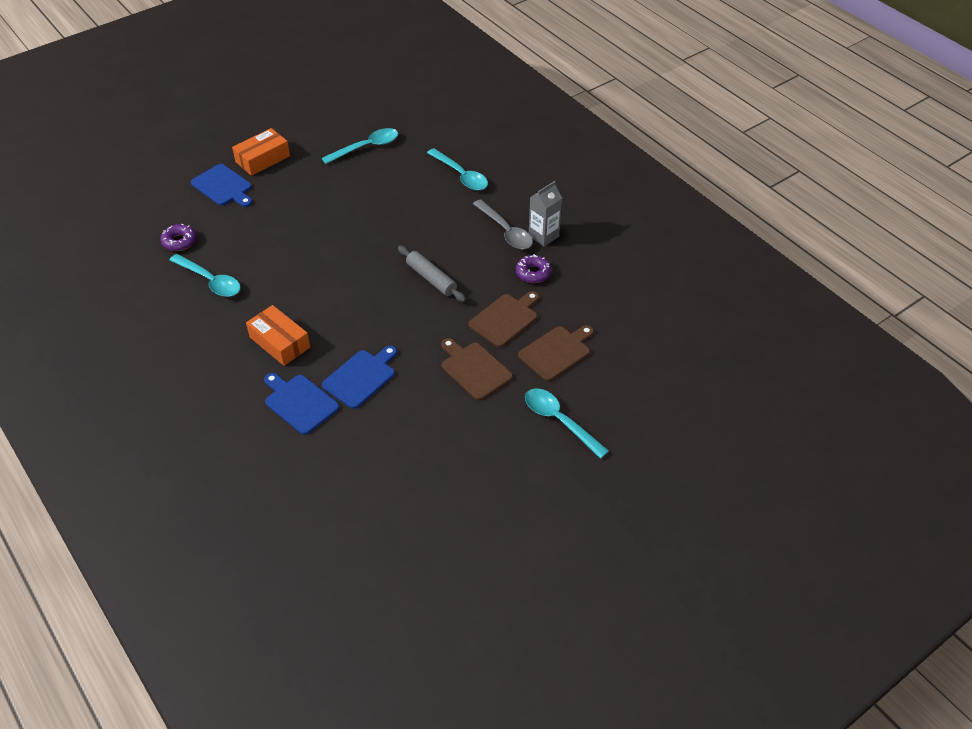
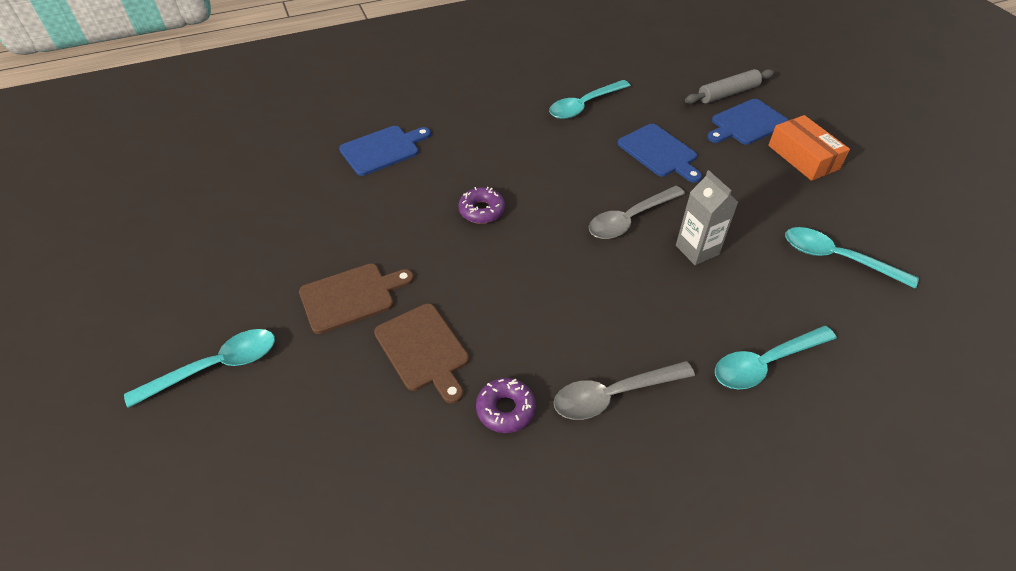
camera: 105 degrees right, 0 degrees up
purple donut [160,224,196,251] -> purple donut moved to [458,187,505,224]
orange box [246,305,310,366] -> none
turquoise spoon [321,128,398,164] -> turquoise spoon turned 135 degrees clockwise [785,227,919,289]
blue cutting board [322,346,397,409] -> blue cutting board moved to [618,124,702,182]
grey rolling pin [398,246,466,302] -> grey rolling pin moved to [685,69,774,104]
brown cutting board [518,325,594,381] -> none
grey carton [529,181,562,247] -> grey carton moved to [676,170,738,265]
none -> grey spoon [589,186,685,239]

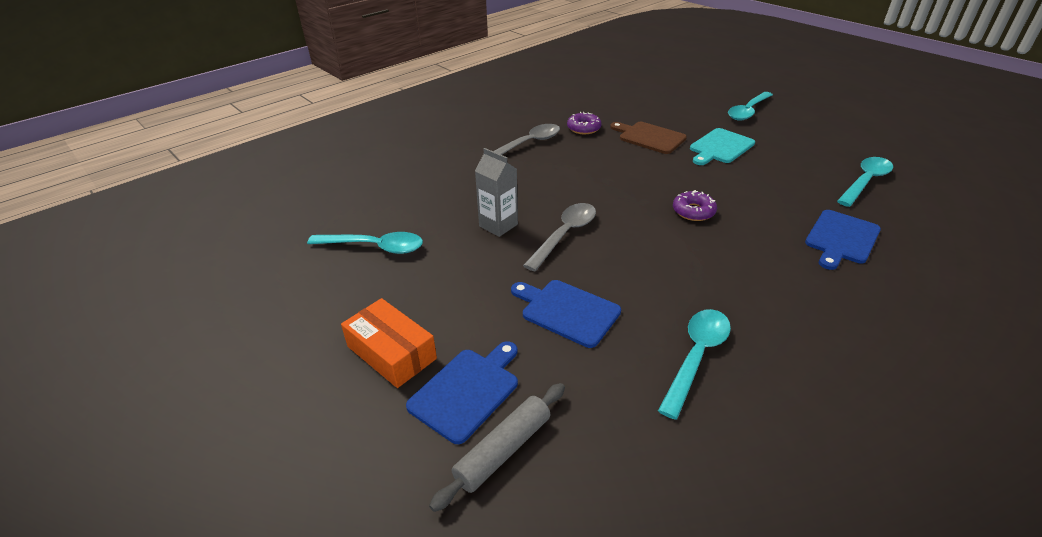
camera: 160 degrees right, 10 degrees down
brown cutting board [299,264,414,334] -> turquoise cutting board [690,128,755,165]
turquoise spoon [715,326,837,390] -> turquoise spoon moved to [837,157,893,207]

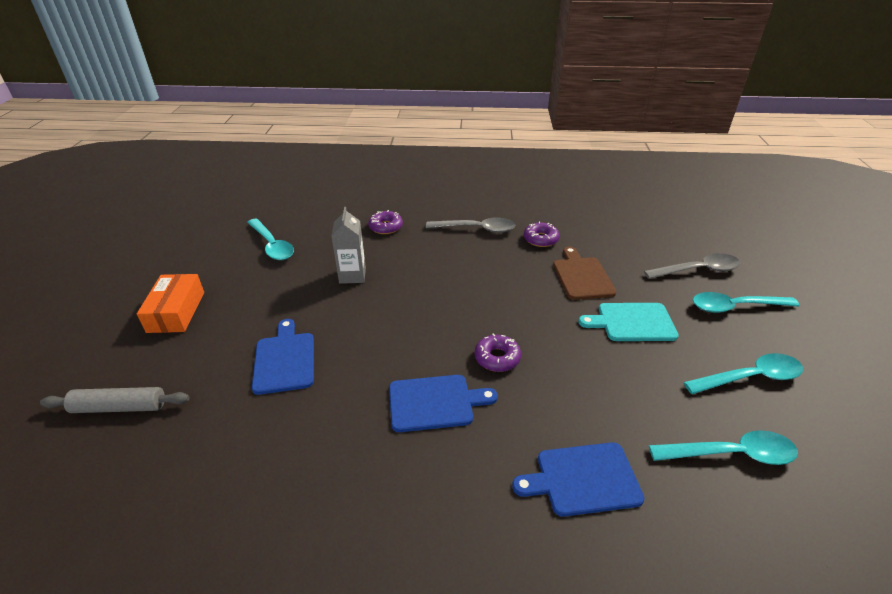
camera: 45 degrees right, 0 degrees up
blue cutting board [406,341,518,444] -> blue cutting board moved to [389,375,498,432]
grey spoon [523,203,596,271] -> grey spoon moved to [644,253,741,279]
turquoise spoon [658,309,731,420] -> turquoise spoon moved to [684,353,803,394]
none -> purple donut [368,210,403,234]

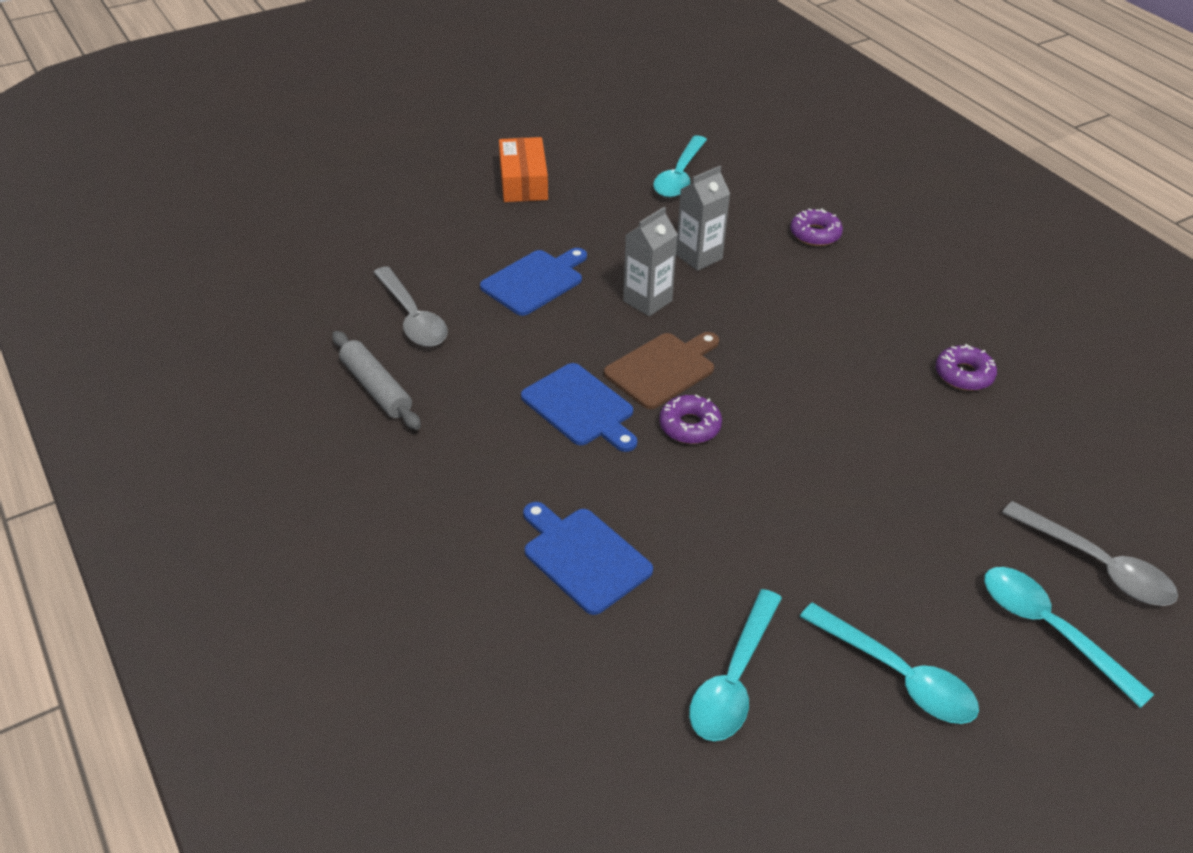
camera: 55 degrees right, 5 degrees up
grey rolling pin [40,387,190,413] -> grey rolling pin moved to [332,331,421,430]
orange box [137,274,204,333] -> orange box turned 60 degrees counterclockwise [499,137,548,202]
grey spoon [426,218,516,233] -> grey spoon moved to [373,266,448,347]
brown cutting board [553,247,616,300] -> brown cutting board moved to [604,332,719,409]
turquoise cutting board [579,303,679,341] -> none
turquoise spoon [649,430,798,465] -> turquoise spoon turned 60 degrees clockwise [689,589,782,741]
none -> grey carton [623,207,678,316]

